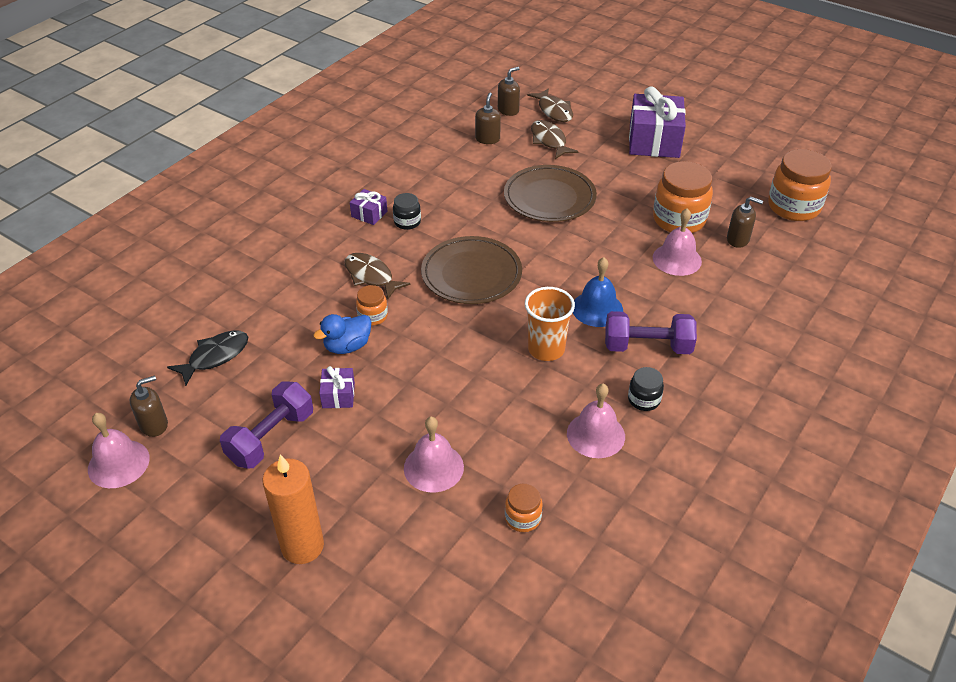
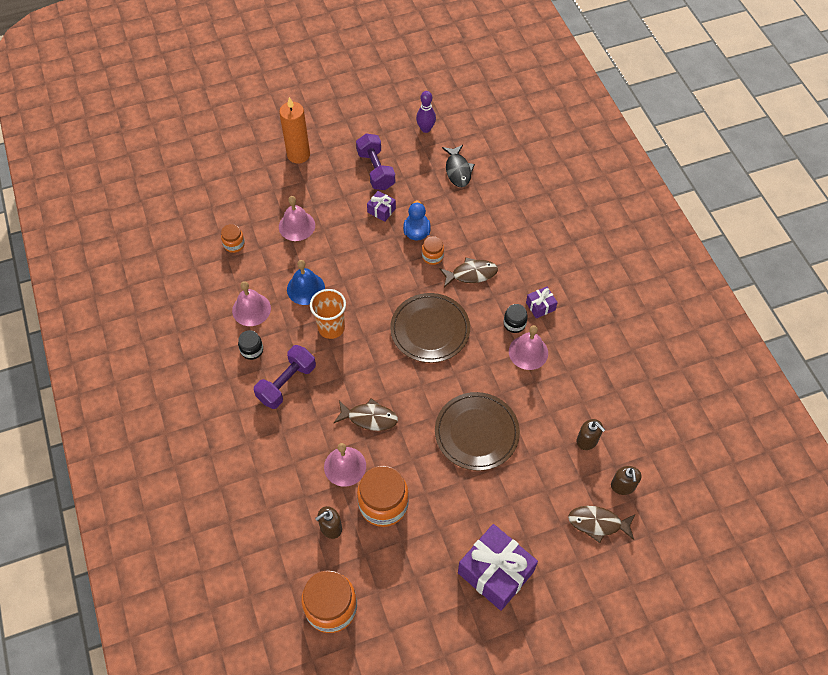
camera: 125 degrees right, 15 degrees up
pink bell [88,413,150,488] -> pink bell moved to [509,325,548,370]
brown soap dispenser [130,376,168,437] -> purple bowling pin [416,91,436,133]
brown fish [531,120,579,159] -> brown fish moved to [334,398,398,431]
blue bell [573,257,623,327] -> blue bell moved to [287,260,325,305]

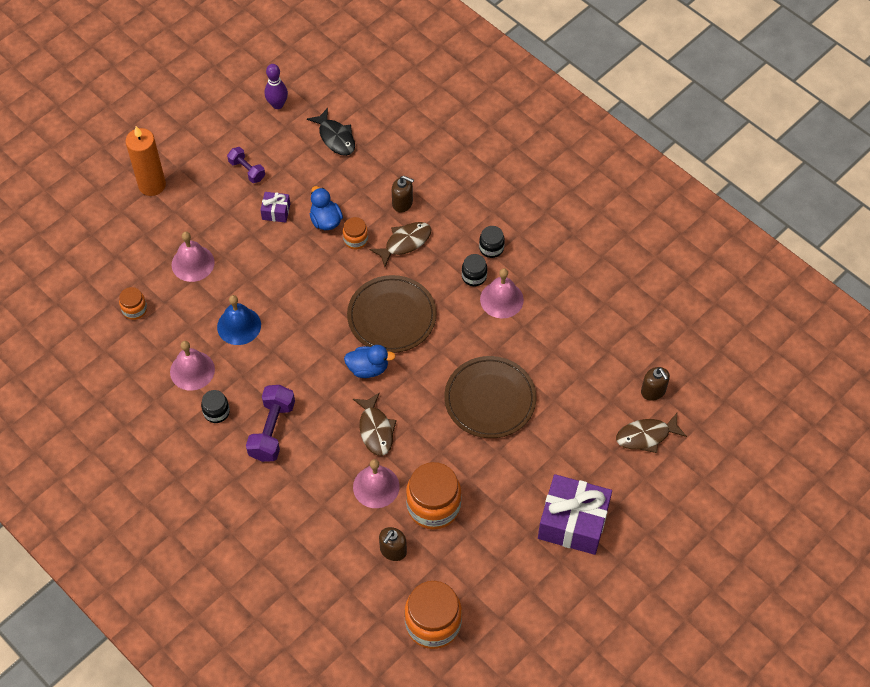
camera: 25 degrees left, 0 degrees up
orange cup [310,289,346,339] -> none
brown fish [334,398,398,431] -> brown fish turned 90 degrees clockwise [353,392,397,456]
purple dumbbell [356,133,395,190] -> purple dumbbell [227,147,265,183], size x0.61
purple gift [526,287,558,319] -> black jar [479,226,505,258]
brown soap dispenser [577,419,605,450] -> brown soap dispenser moved to [392,176,414,213]
none -> blue duck [344,345,396,378]

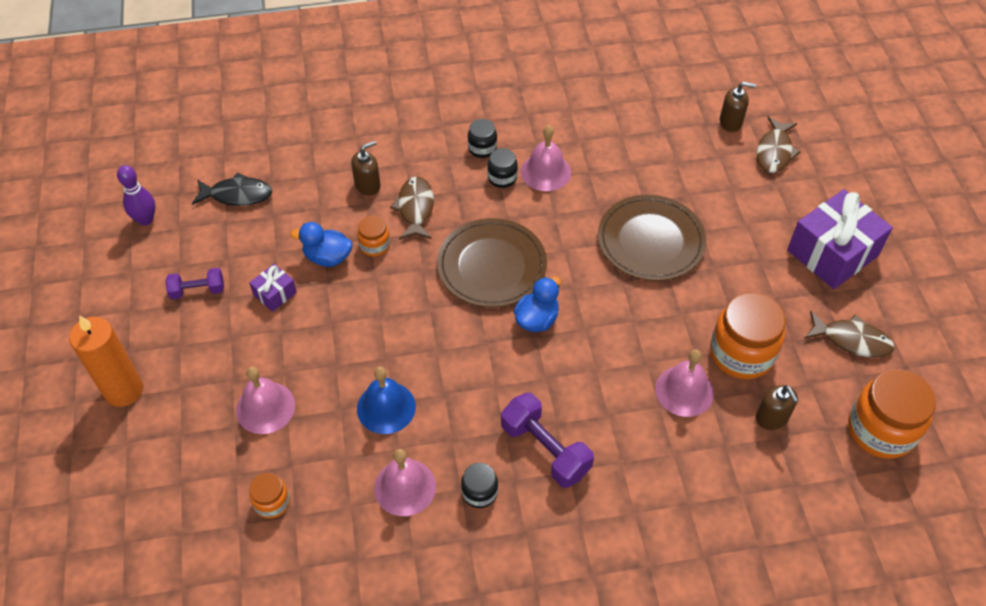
camera: 55 degrees left, 5 degrees down
brown fish [353,392,397,456] -> brown fish moved to [804,311,895,358]

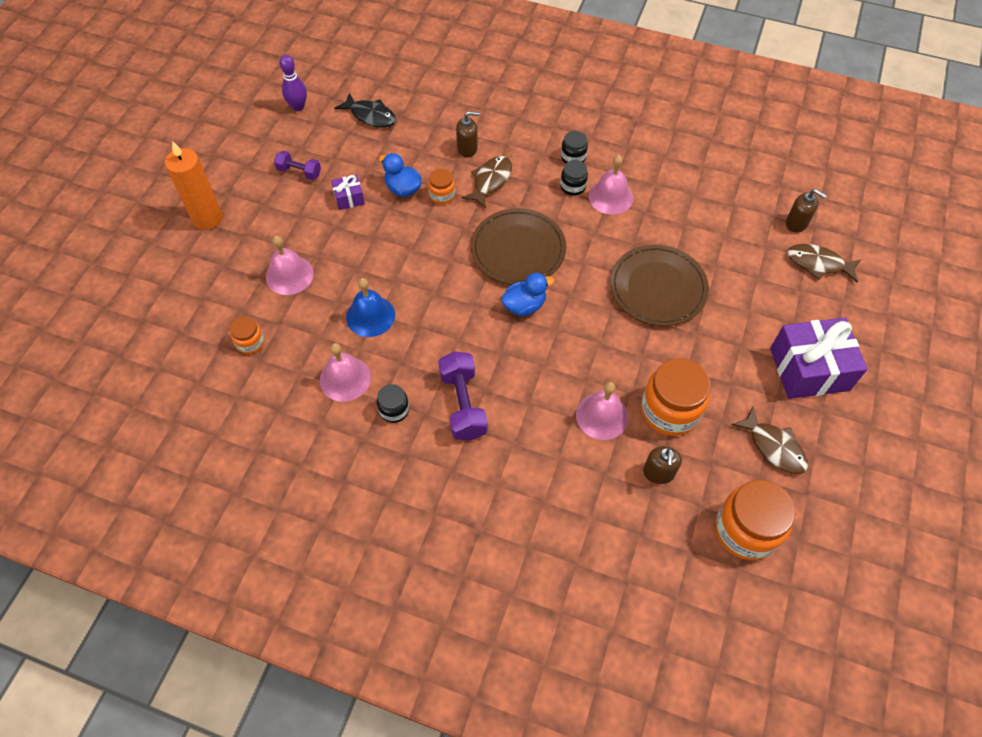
camera: 30 degrees right, 5 degrees up
brown fish [756,116,800,173] -> brown fish turned 60 degrees clockwise [787,244,861,283]

